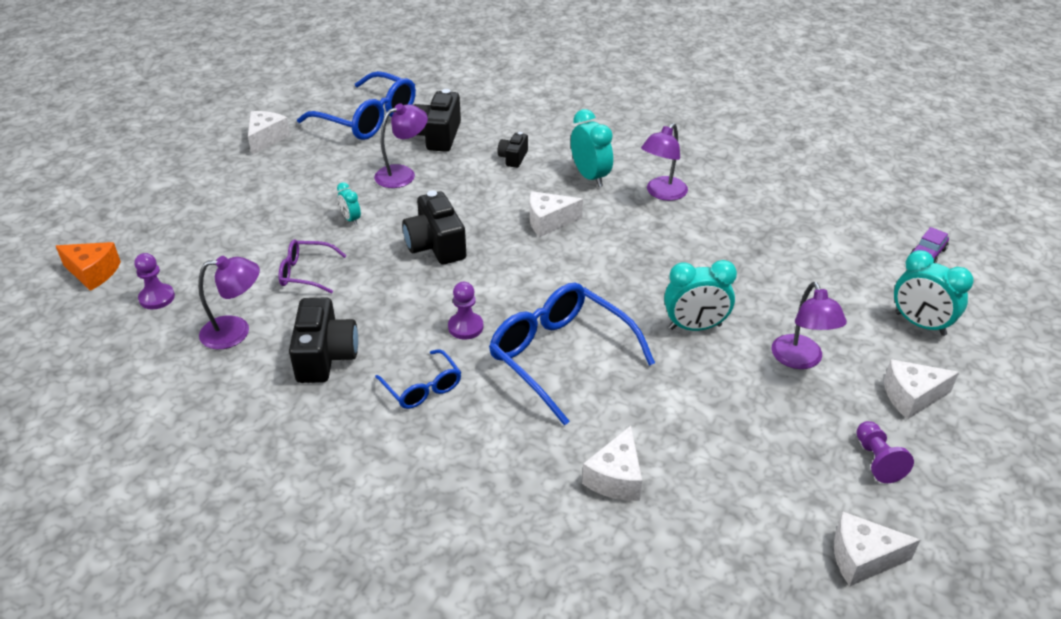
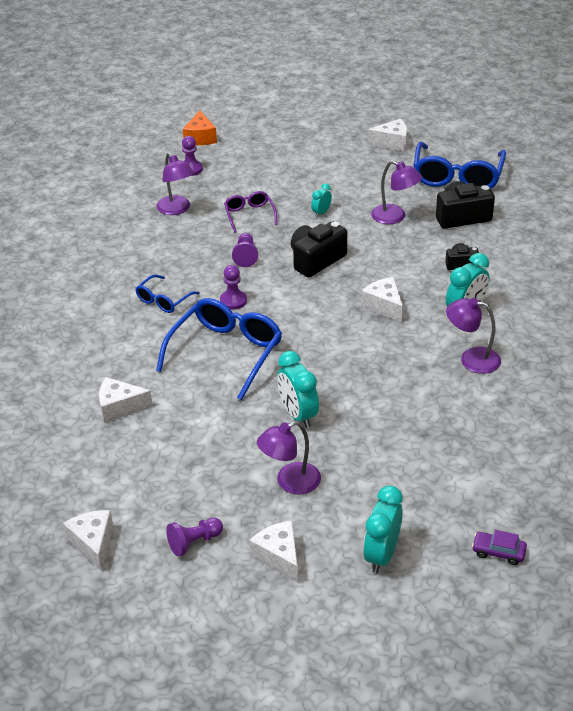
camera: 70 degrees right, 0 degrees up
black camera [289,298,358,383] -> none
none -> purple pawn [232,233,258,267]

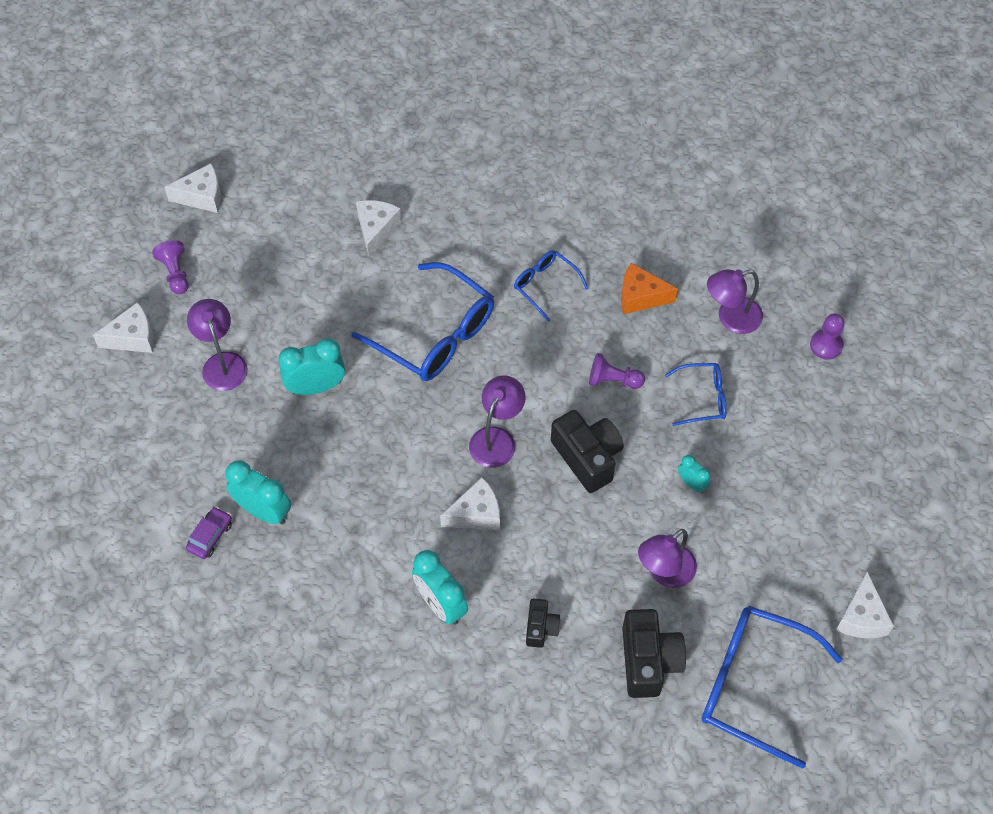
camera: 100 degrees right, 20 degrees up
orange cheese [183,111,217,145] -> orange cheese moved to [621,263,678,314]
purple pawn [220,265,247,310] -> none
purple glasses [224,191,278,233] -> blue glasses [665,363,726,426]
turquoise clock [363,485,403,573] -> turquoise clock moved to [225,460,291,524]
purple lamp [446,298,501,374] -> purple lamp moved to [469,375,526,468]
purple car [472,530,527,565] -> purple car moved to [186,507,232,559]

